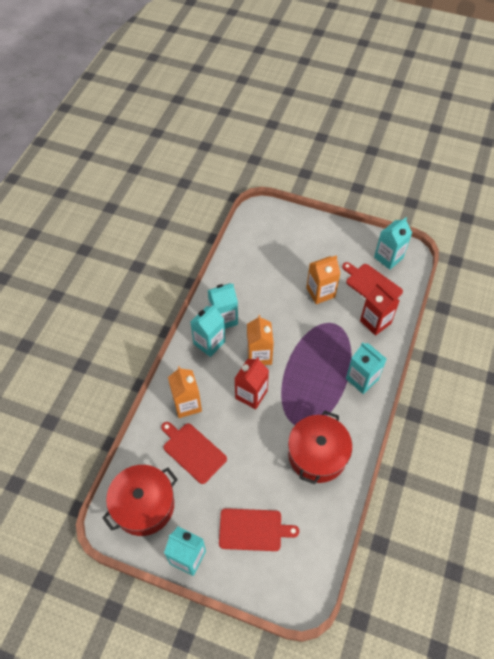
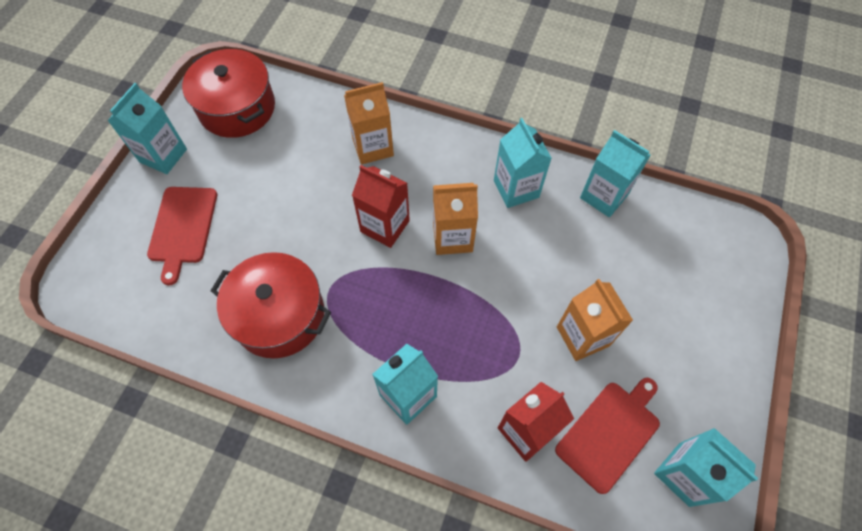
camera: 90 degrees right, 5 degrees up
red cutting board [161,422,227,484] -> none
turquoise carton [190,304,225,357] -> turquoise carton moved to [580,130,651,217]

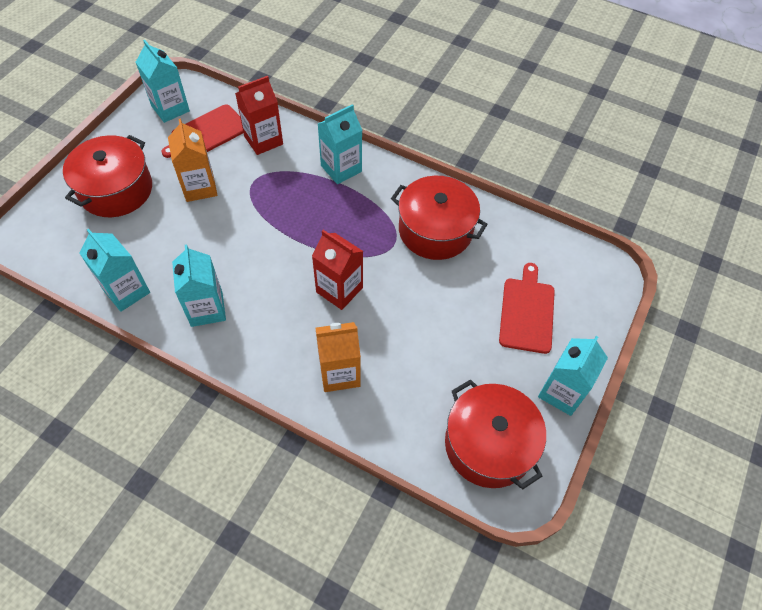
camera: 175 degrees left, 5 degrees down
orange carton [433,183,478,255] -> none
none -> red pot [63,135,152,217]

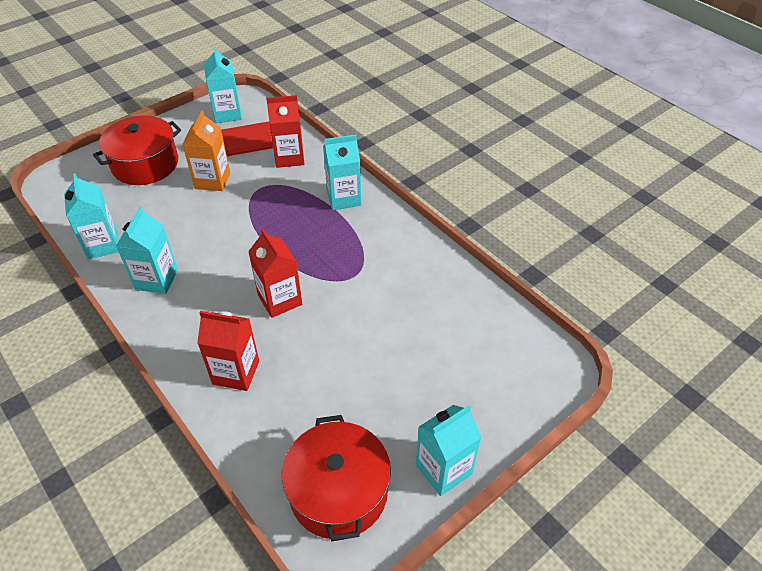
camera: 25 degrees right, 10 degrees down
orange carton [316,322,361,392] -> red carton [197,311,259,391]
red pot [391,176,488,260] -> none
red cutting board [499,263,555,354] -> none

